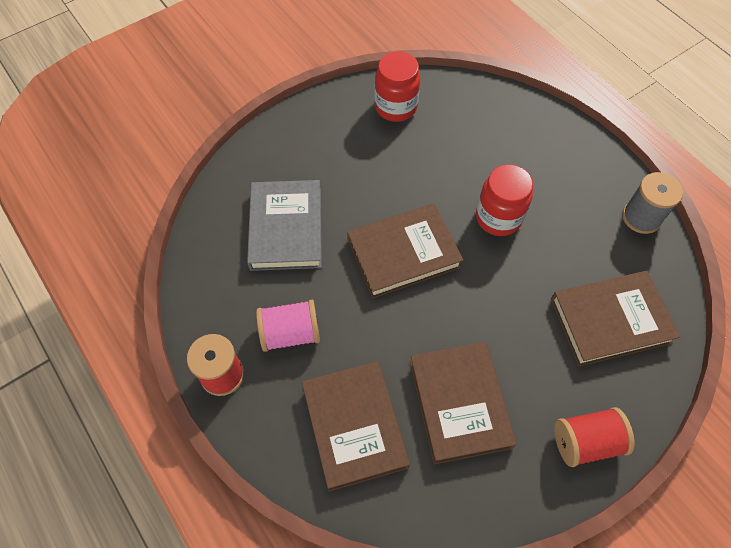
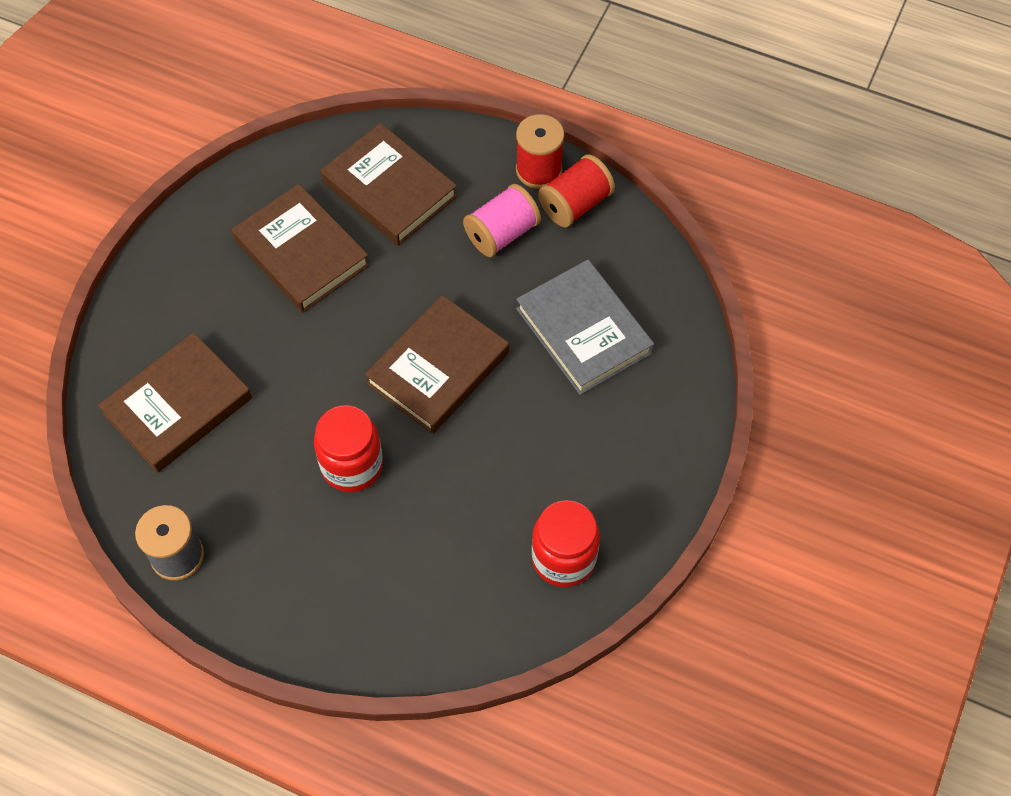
camera: 150 degrees right, 0 degrees up
red spool [554,407,635,467] -> red spool moved to [538,154,615,228]

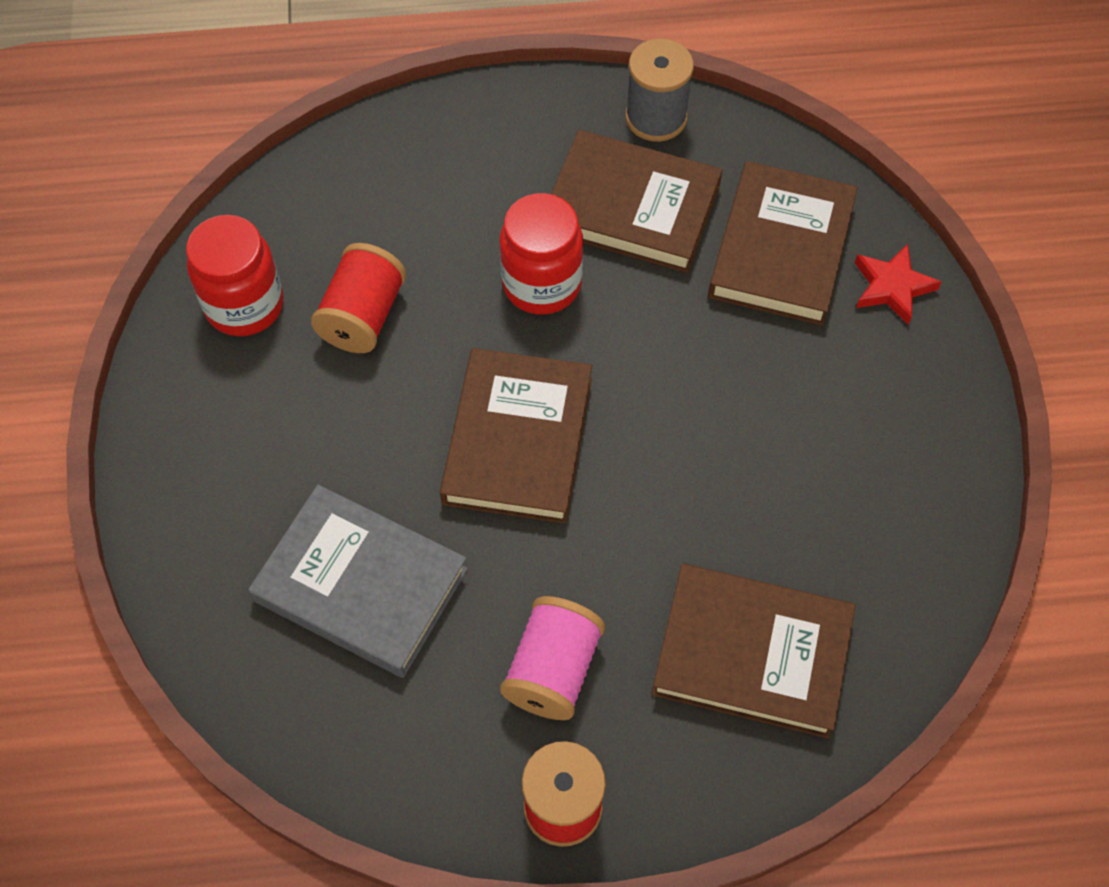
camera: 150 degrees right, 0 degrees up
brown book [232,184,370,313] -> brown book moved to [551,130,722,273]
red spool [538,154,615,228] -> red spool moved to [311,243,406,353]
none -> red star [855,244,941,325]

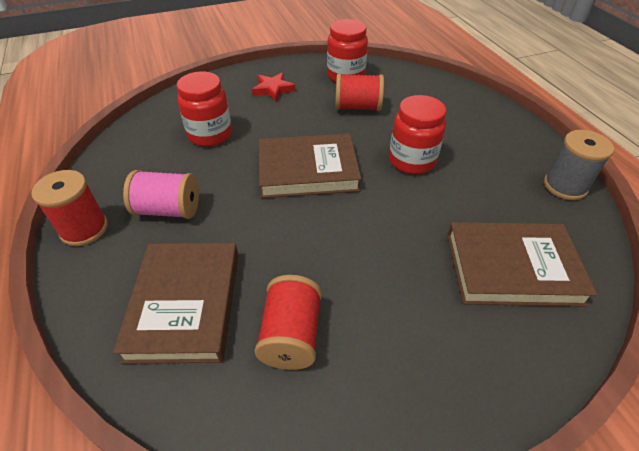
camera: 75 degrees right, 15 degrees down
grey book [248,485,468,678] -> red jar [177,71,232,147]
brown book [551,130,722,273] -> none
red star [855,244,941,325] -> red star moved to [252,72,296,102]
none -> red spool [255,275,322,370]

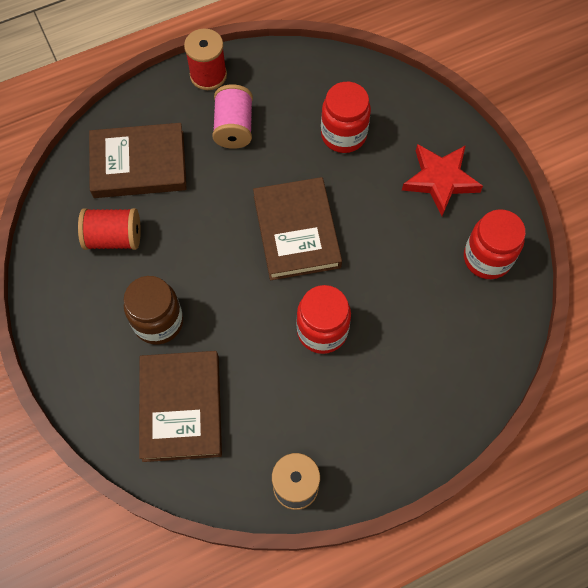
camera: 85 degrees right, 20 degrees up
red star [252,72,296,102] -> red star [402,144,483,216], size x1.52
red spool [335,73,384,111] -> none
none -> brown jar [124,276,183,345]

